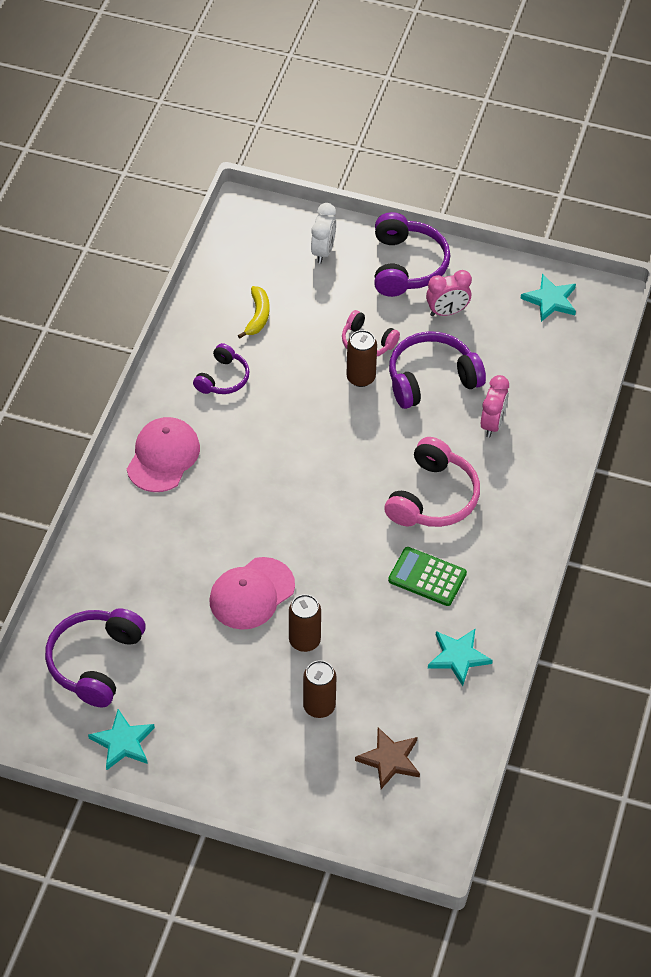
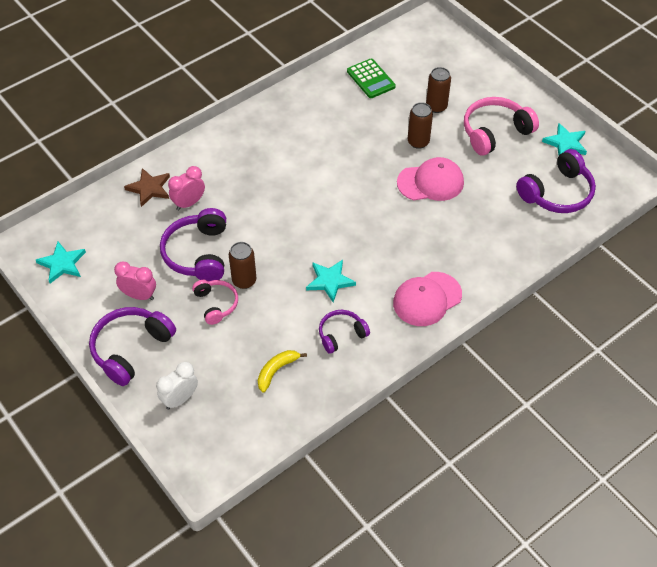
camera: 145 degrees left, 0 degrees up
brown star [355,727,420,789] -> brown star moved to [124,168,170,207]
pink headphones [384,437,480,527] -> pink headphones moved to [464,97,539,156]
green calculator [388,547,467,606] -> green calculator moved to [347,59,396,98]
purple headphones [389,331,486,409] -> purple headphones turned 75 degrees clockwise [160,208,226,281]
turquoise star [428,628,493,686] -> turquoise star moved to [306,260,356,302]

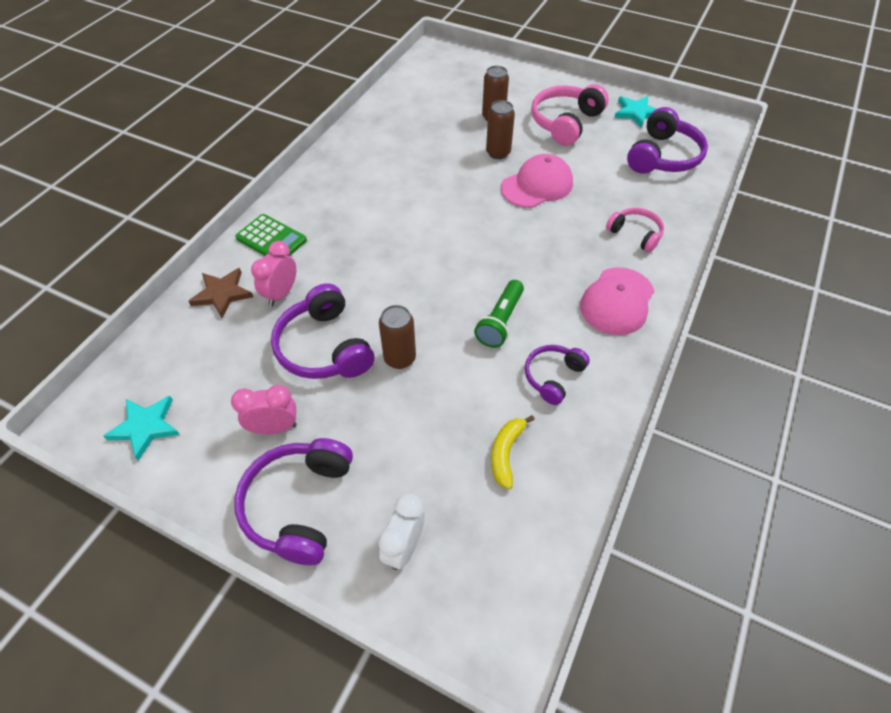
camera: 25 degrees left, 0 degrees up
pink headphones [192,280,238,325] -> pink headphones moved to [606,208,664,253]
turquoise star [306,260,356,302] -> green flashlight [474,280,524,348]
green calculator [347,59,396,98] -> green calculator moved to [235,214,307,256]

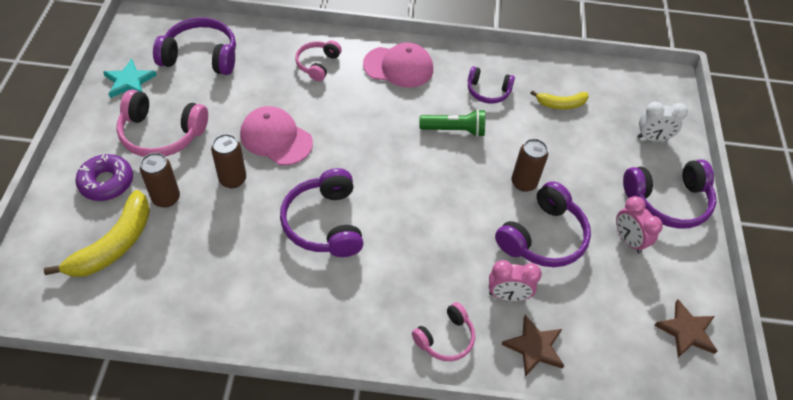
camera: 115 degrees left, 0 degrees up
turquoise star [103,396,180,461] -> brown star [654,300,718,358]
green calculator [235,214,307,256] -> pink headphones [412,302,475,361]
none -> yellow banana [44,190,150,277]
none -> purple donut [76,154,133,201]
none -> purple headphones [280,168,363,257]

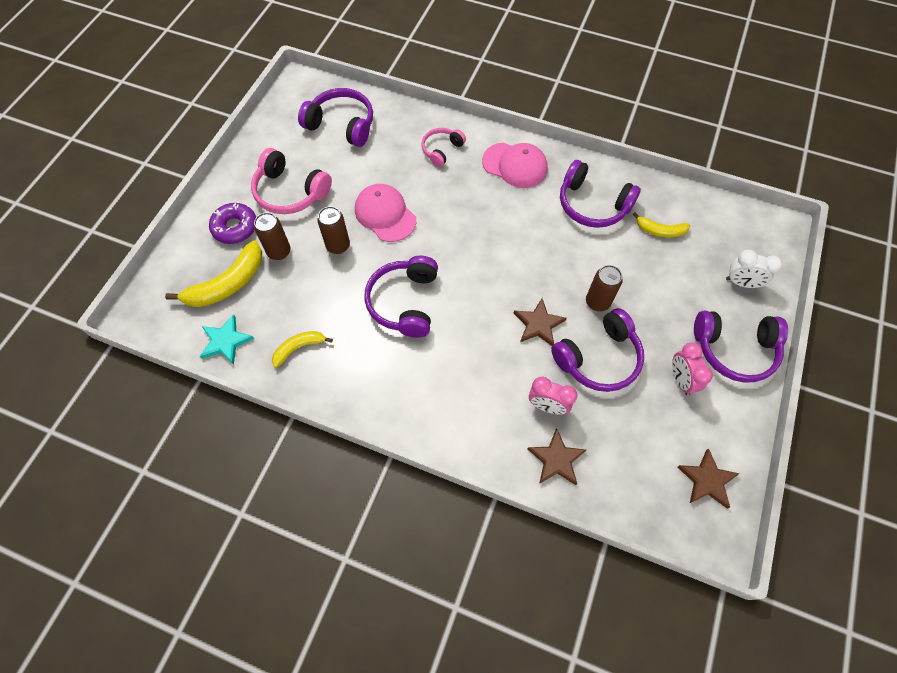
camera: 20 degrees right, 10 degrees up
turquoise star [103,59,157,98] -> turquoise star moved to [200,314,254,365]
pink headphones [412,302,475,361] -> none
green flashlight [420,109,485,137] -> none
purple headphones [468,66,515,104] -> purple headphones [560,160,641,228], size x1.67
none -> yellow banana [272,331,333,368]
none -> brown star [513,299,567,346]

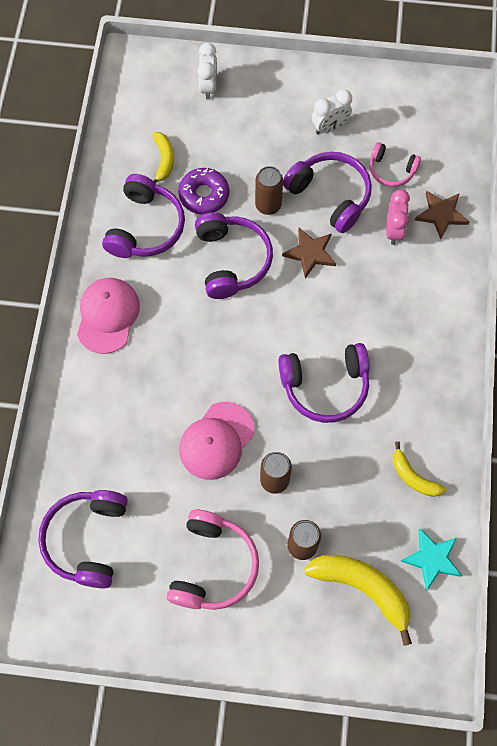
camera: 105 degrees left, 5 degrees up
purple donut [209,203,256,244] -> purple donut moved to [178,168,229,214]
pink headphones [422,128,466,167] -> pink headphones moved to [370,142,421,187]
pink clock [672,342,713,395] -> white clock [312,89,352,134]
brown star [678,449,740,509] -> none
purple headphones [694,311,788,383] -> purple headphones moved to [195,212,273,299]

